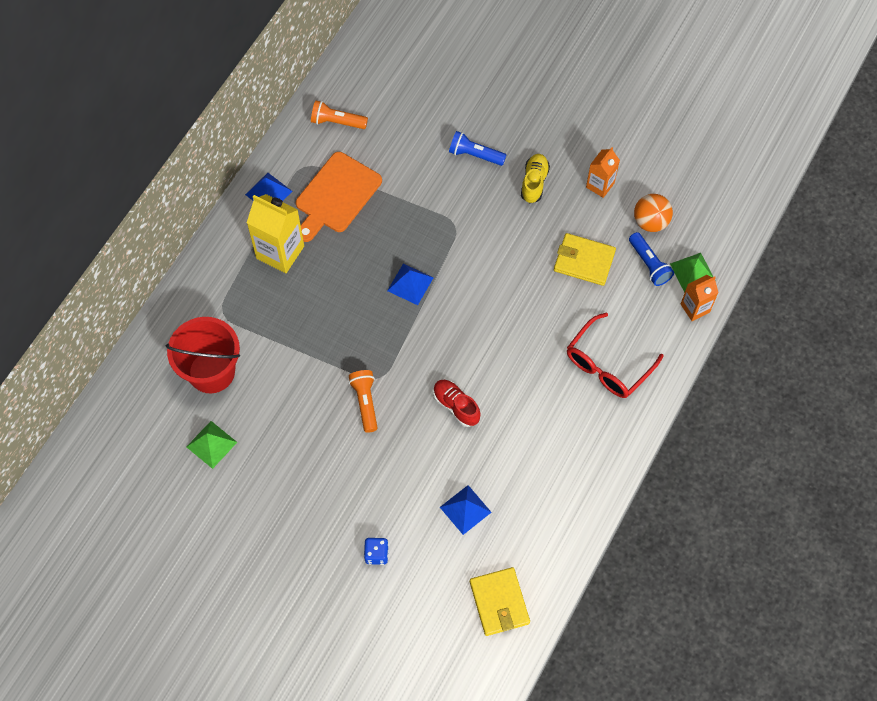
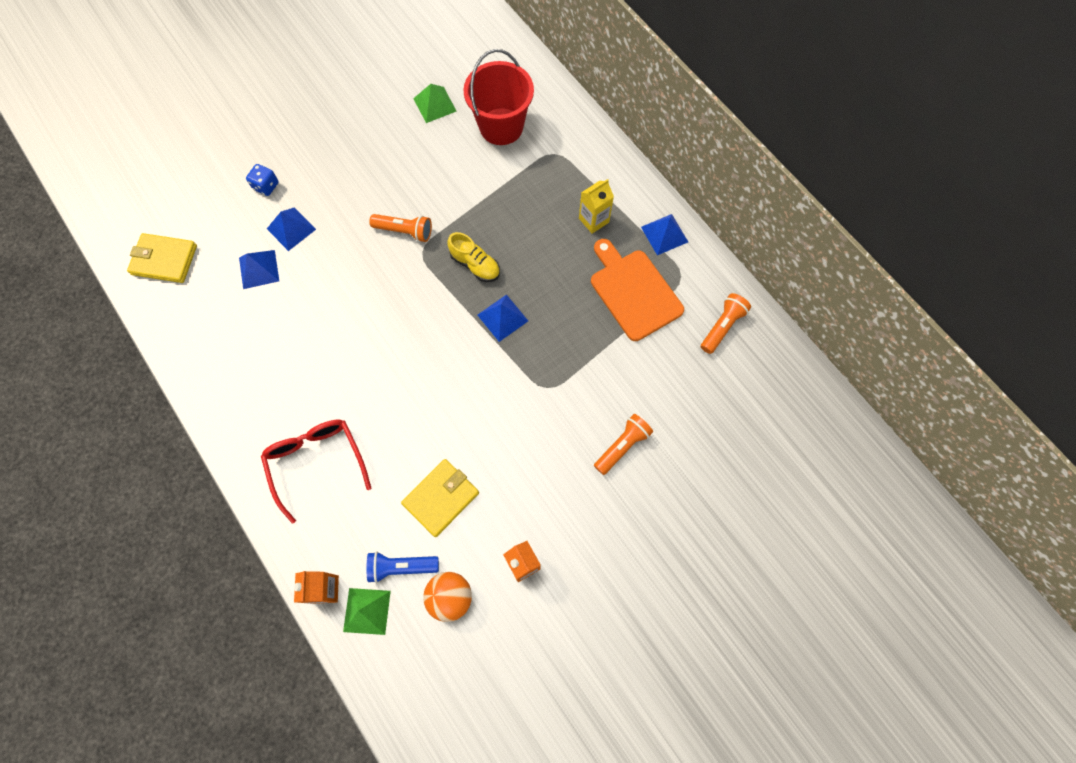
camera: 115 degrees right, 5 degrees up
yellow carton [247,194,304,273] -> yellow carton [579,179,614,234], size x0.60
red shoe [433,380,481,427] -> none
blue flashlight [449,131,506,166] -> orange flashlight [594,414,653,475]
yellow shoe [521,154,550,203] -> yellow shoe moved to [447,232,500,282]
none -> blue pyramid [267,207,316,251]

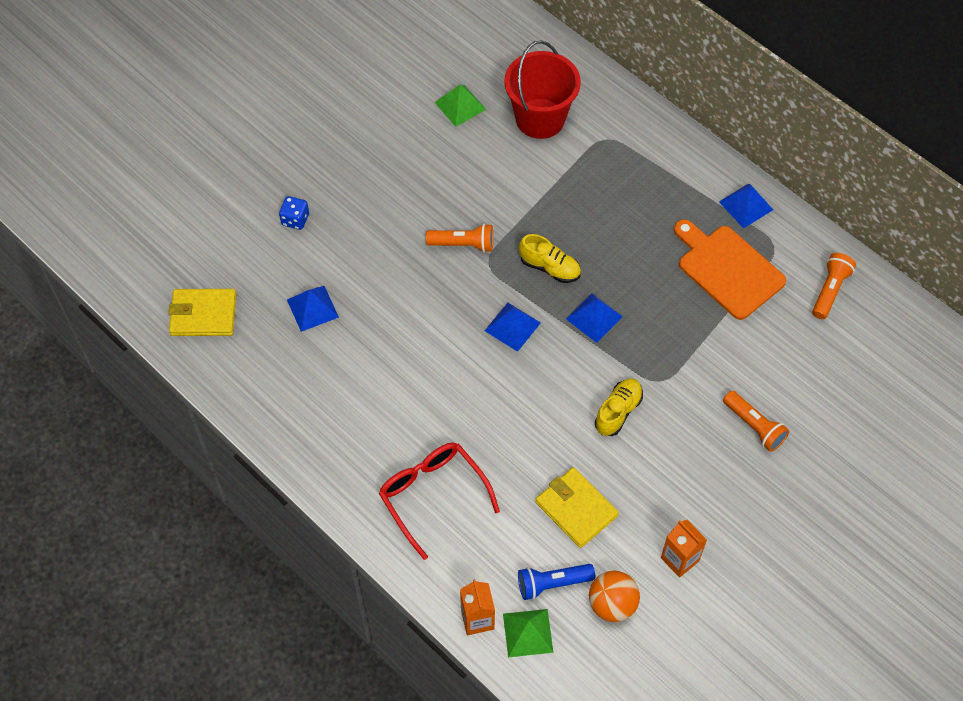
camera: 10 degrees left, 10 degrees down
blue pyramid [267,207,316,251] -> blue pyramid moved to [485,303,541,352]
yellow wallet [401,459,479,537] -> yellow wallet turned 75 degrees counterclockwise [535,467,619,548]
yellow carton [579,179,614,234] -> none
orange flashlight [594,414,653,475] -> orange flashlight turned 105 degrees clockwise [723,391,789,452]
none -> yellow shoe [595,378,643,436]

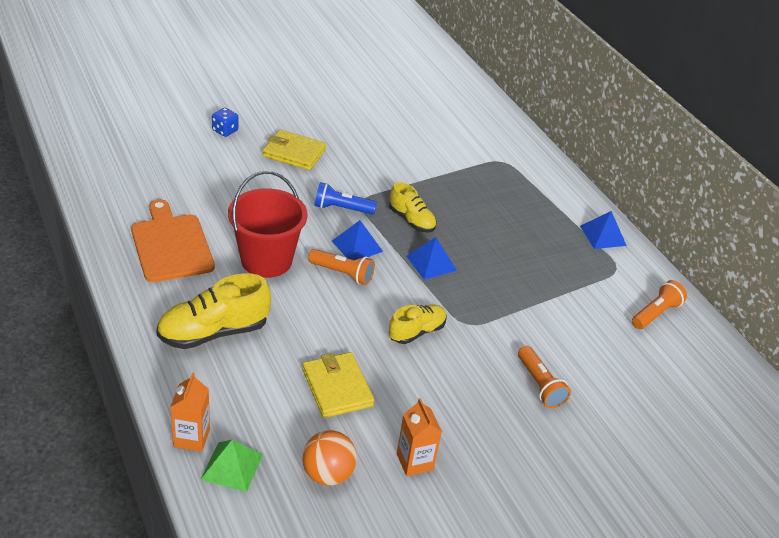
camera: 15 degrees right, 20 degrees down
yellow wallet [168,289,236,336] -> yellow wallet moved to [262,130,326,170]
blue pyramid [287,286,339,332] -> none
red glasses [379,443,500,560] -> yellow shoe [156,273,271,349]
orange flashlight [426,224,493,253] -> orange flashlight moved to [308,249,375,285]
green pyramid [434,85,486,127] -> none
red bucket [504,40,581,139] -> red bucket moved to [228,171,308,278]
blue flashlight [518,564,595,600] -> blue flashlight moved to [314,182,377,215]
orange cutting board [674,219,786,320] -> orange cutting board moved to [131,199,215,282]

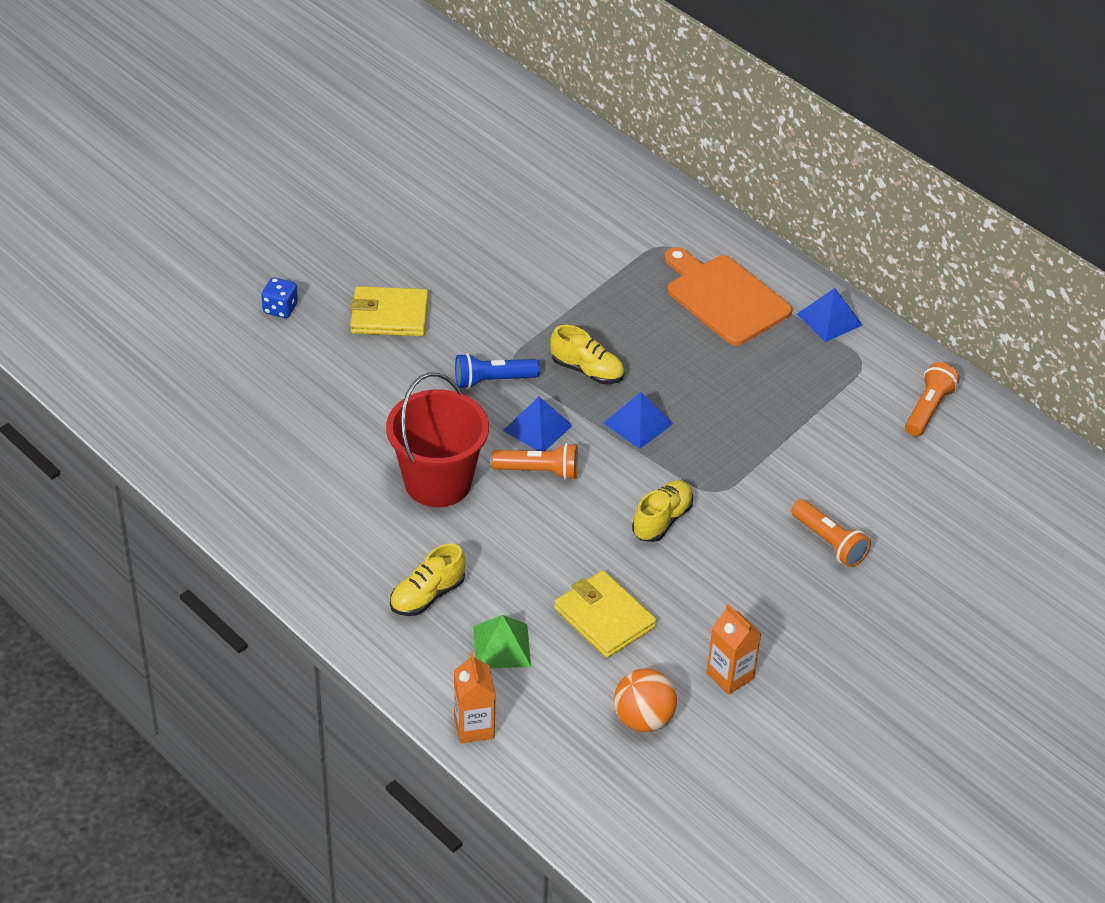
camera: 15 degrees left, 5 degrees up
orange cutting board [131,199,215,282] -> orange cutting board moved to [664,247,792,345]
yellow shoe [156,273,271,349] -> yellow shoe [390,543,466,616], size x0.62
green pyramid [200,440,263,492] -> green pyramid moved to [473,615,531,669]

